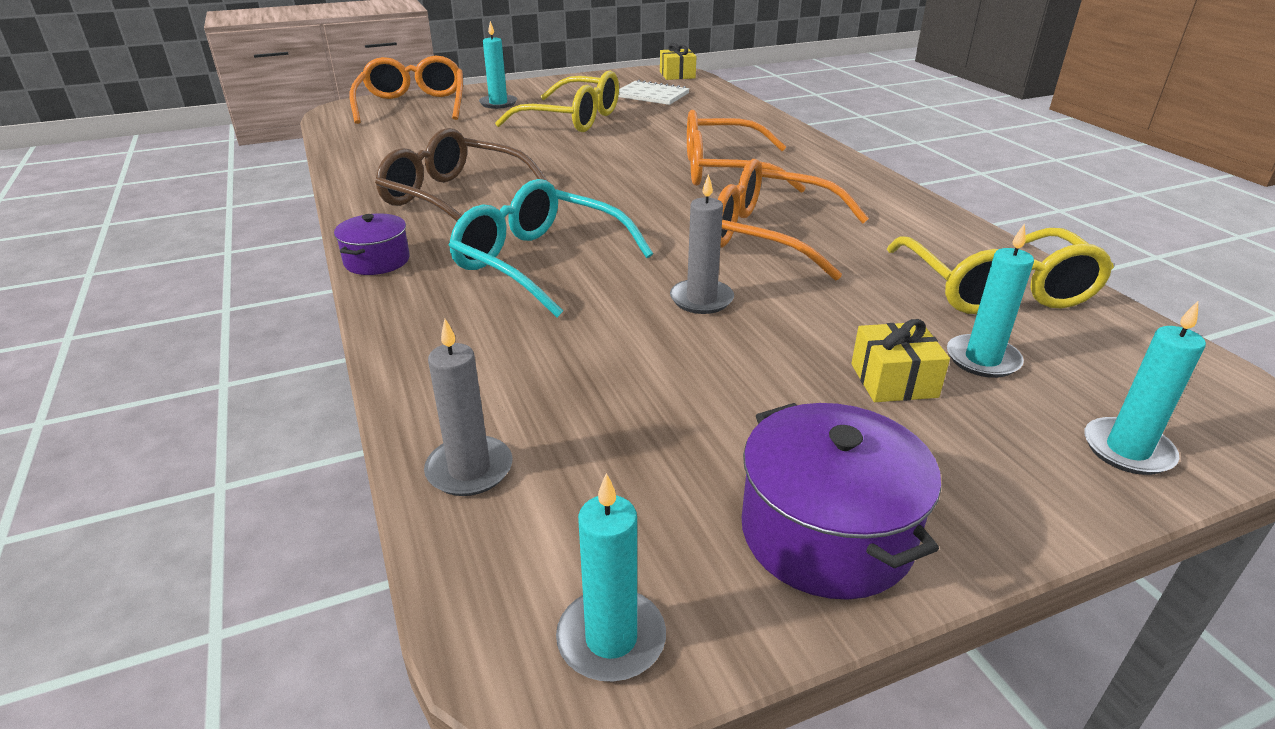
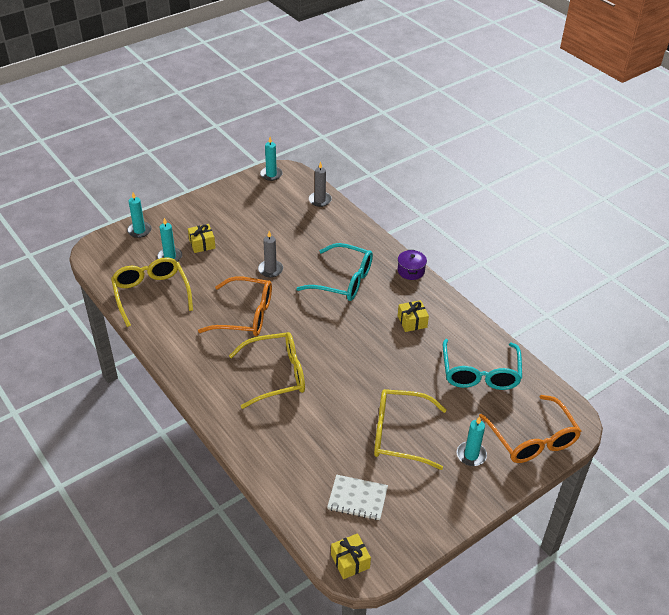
camera: 165 degrees right, 10 degrees up
brown glasses [375,128,549,221] -> yellow gift [398,300,429,332]
orange glasses [687,110,806,193] -> yellow glasses [229,332,305,409]
purple pot [742,403,941,600] -> none
none -> turquoise glasses [443,339,522,390]

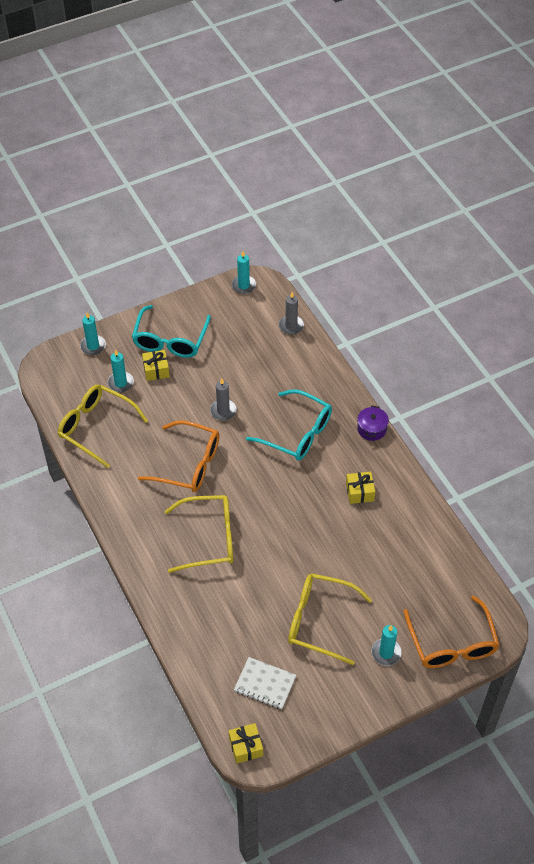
camera: 10 degrees right, 10 degrees up
yellow glasses [111,257,193,327] -> yellow glasses turned 45 degrees counterclockwise [58,384,148,468]
turquoise glasses [443,339,522,390] -> turquoise glasses moved to [132,305,211,358]

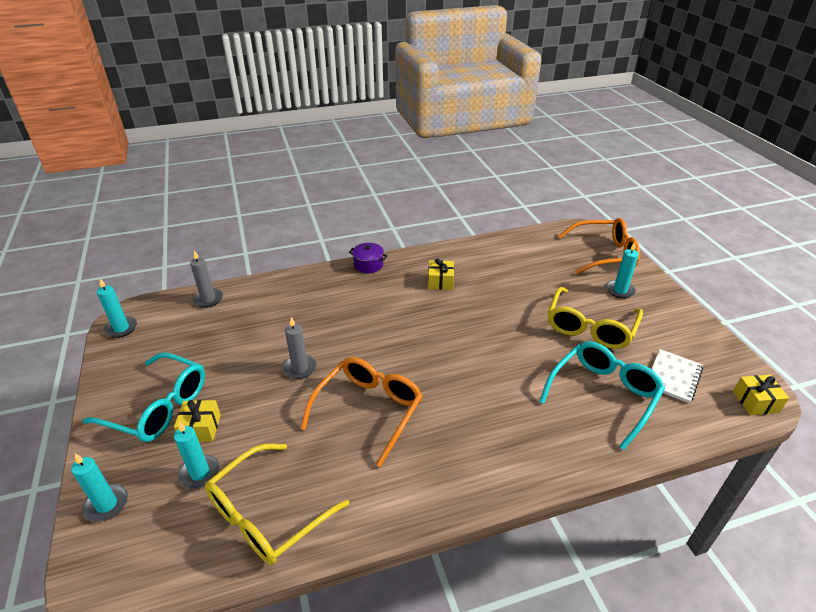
camera: 80 degrees left, 15 degrees down
yellow glasses [165,495,233,573] -> none
turquoise glasses [246,389,332,461] -> turquoise glasses moved to [539,341,665,450]

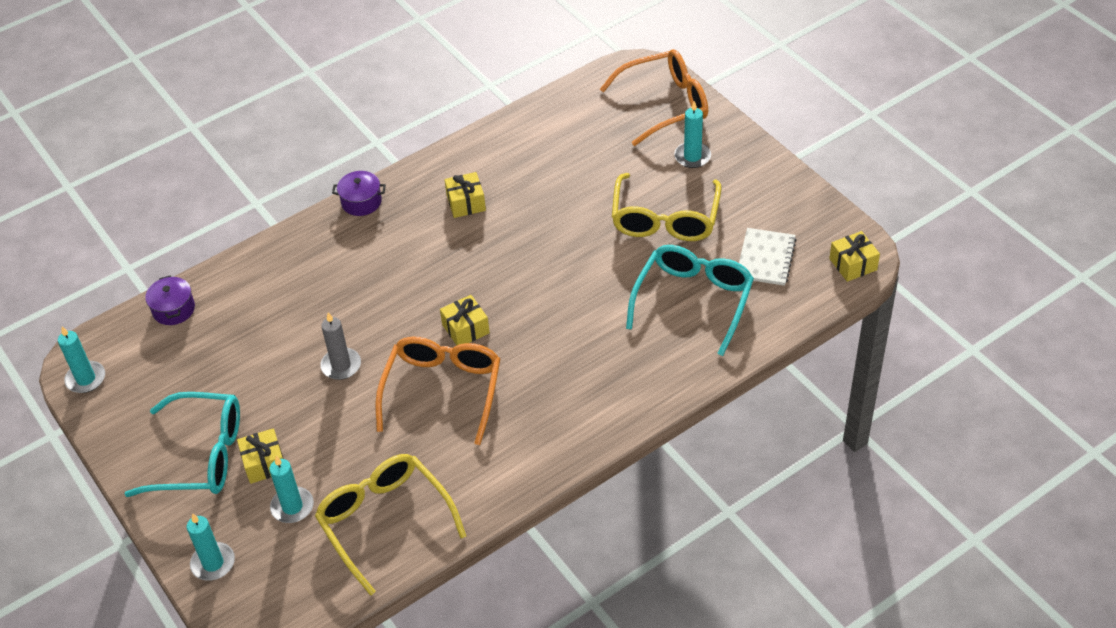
camera: 15 degrees left, 10 degrees up
grey candle [190,251,223,308] -> purple pot [145,275,195,325]
yellow glasses [205,443,349,565] -> yellow glasses turned 120 degrees clockwise [315,454,466,596]
none -> yellow gift [440,295,490,345]

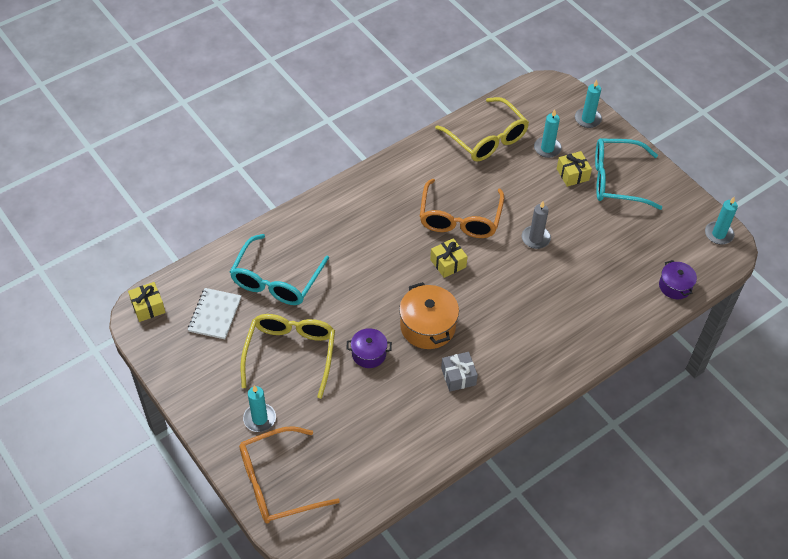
camera: 175 degrees right, 5 degrees up
purple pot [332,171,386,216] -> purple pot moved to [346,328,392,368]
yellow gift [444,172,486,218] -> grey gift [441,352,478,392]
none -> orange pot [399,282,459,349]

